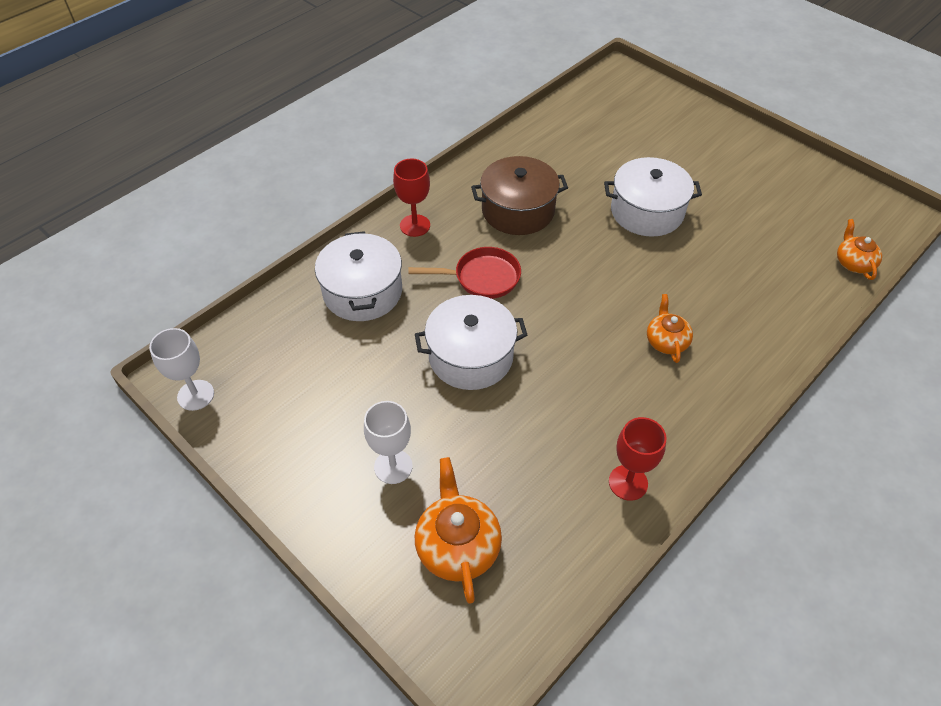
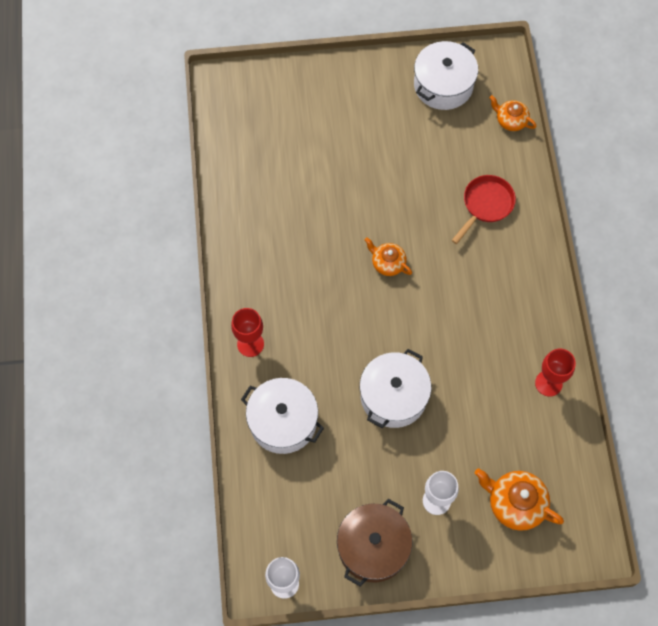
camera: 50 degrees left, 15 degrees up
red pan [409,247,521,299] -> red pan moved to [452,175,516,244]
brown pot [471,156,568,235] -> brown pot moved to [337,499,412,586]
white pot [604,157,702,237] -> white pot moved to [414,41,478,110]
orange teapot [647,294,693,363] -> orange teapot moved to [365,237,412,276]

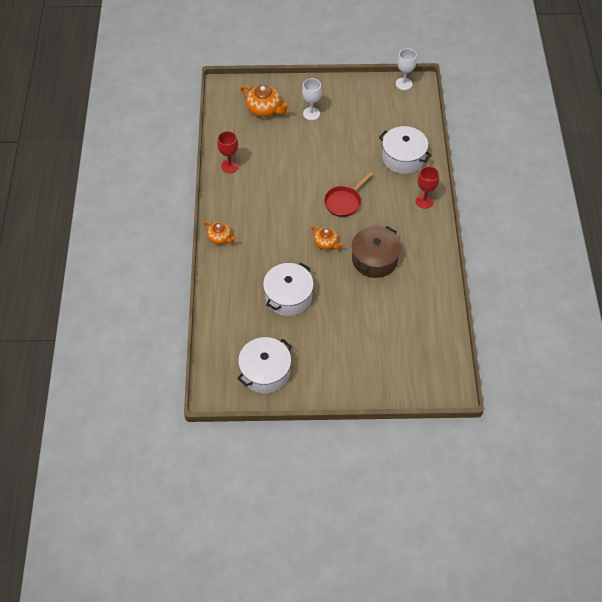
camera: 175 degrees left, 10 degrees down
brown pot [337,499,412,586] -> brown pot moved to [352,226,401,278]
white pot [360,349,431,428] -> white pot moved to [263,262,314,316]
red pan [452,175,516,244] -> red pan moved to [324,172,373,217]
orange teapot [489,95,537,131] -> orange teapot moved to [204,222,236,244]

